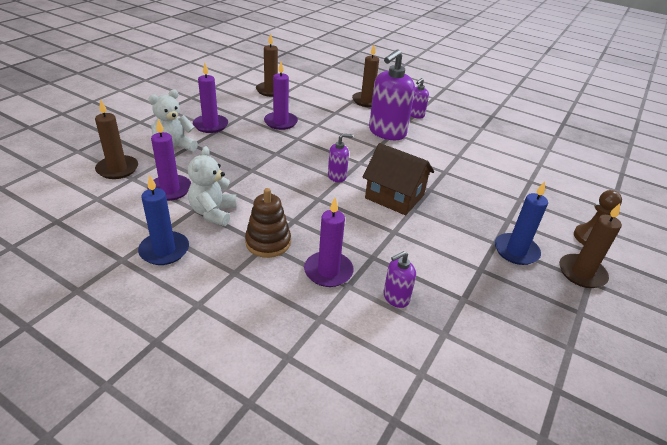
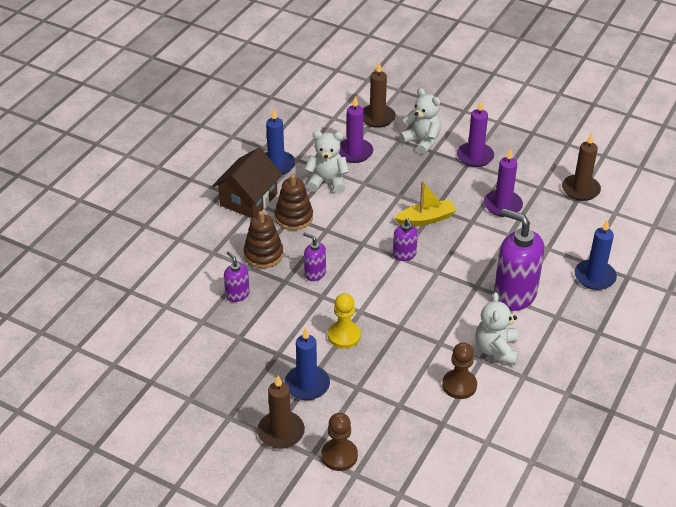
camera: 90 degrees right, 5 degrees up
purple candle [304,198,353,287] -> brown stacking toy [244,211,283,268]
brown candle [352,45,379,107] -> blue candle [575,219,617,290]
brown house [362,143,434,215] -> brown house moved to [212,148,283,218]
purple soap dispenser [410,78,429,118] -> purple soap dispenser moved to [303,232,326,281]
none -> yellow pawn [328,293,361,349]
none -> yellow boat [395,181,457,226]
none -> brown pawn [442,342,477,399]
none -> white teddy bear [475,292,519,365]

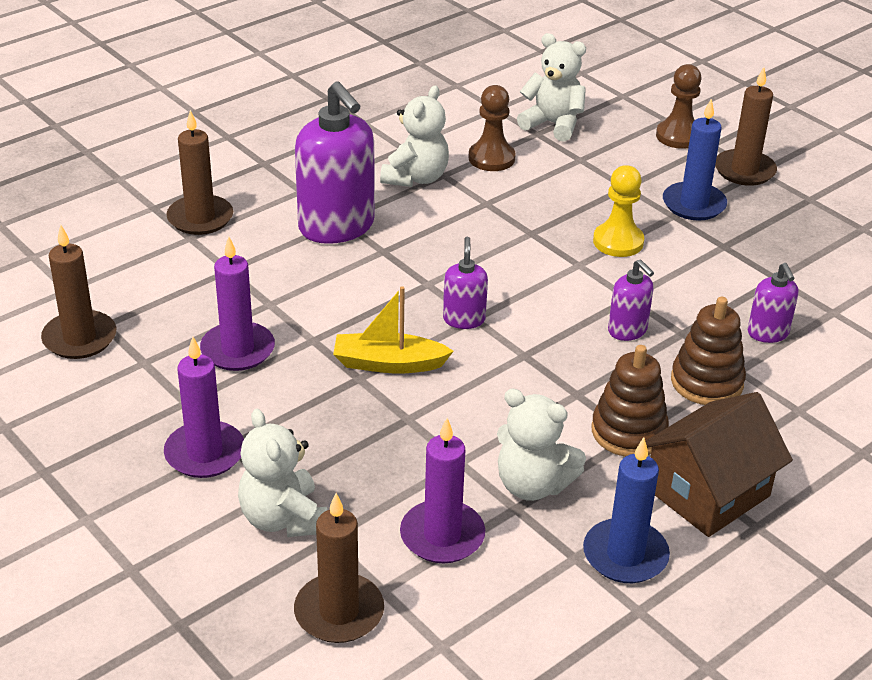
camera: 160 degrees left, 5 degrees down
blue candle [575,219,617,290] -> brown candle [167,110,233,235]
none -> white teddy bear [517,33,586,142]

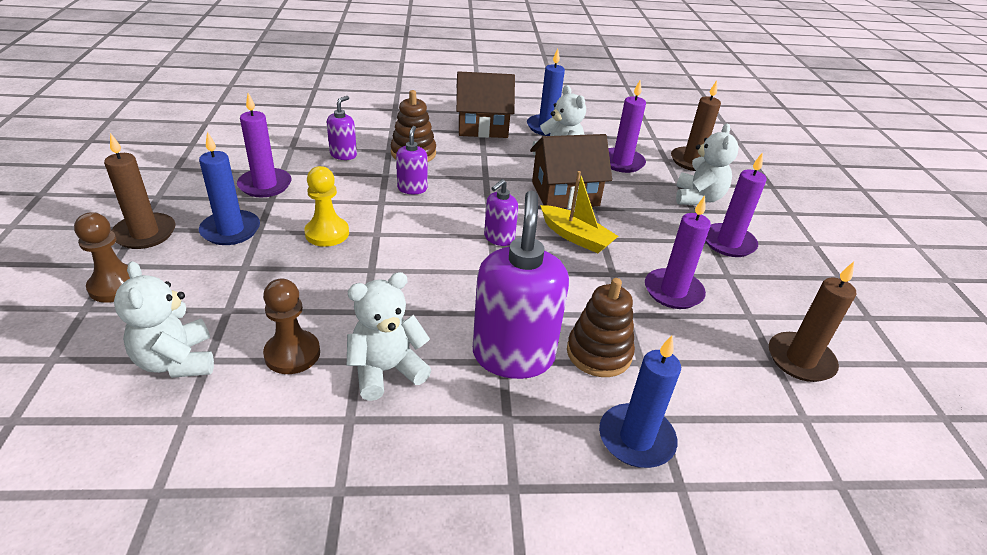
camera: 145 degrees left, 0 degrees up
brown candle [167,110,233,235] -> blue candle [599,335,681,468]
brown stacking toy [592,345,669,457] -> brown stacking toy moved to [567,278,635,377]
none -> purple candle [237,93,291,197]
none -> brown house [530,134,612,209]

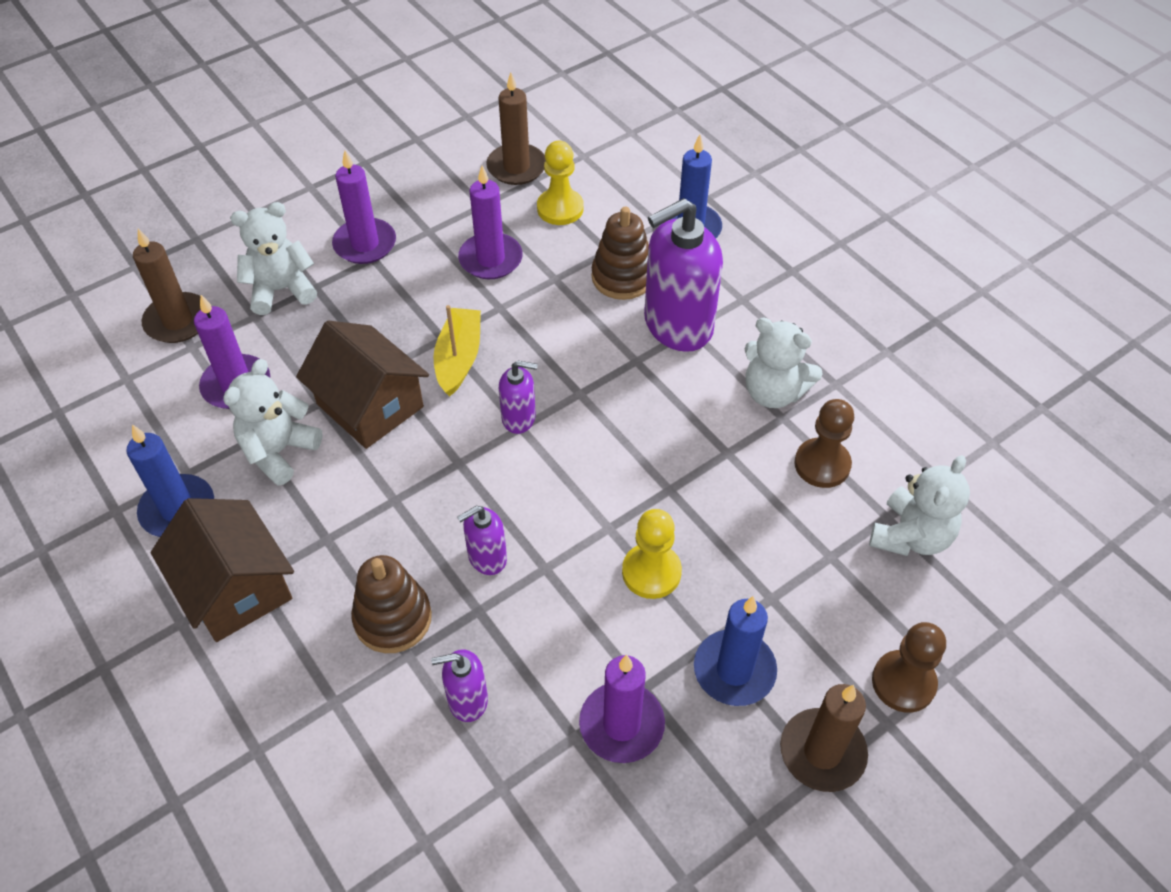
camera: 120 degrees left, 15 degrees up
none -> yellow pawn [537,141,584,225]

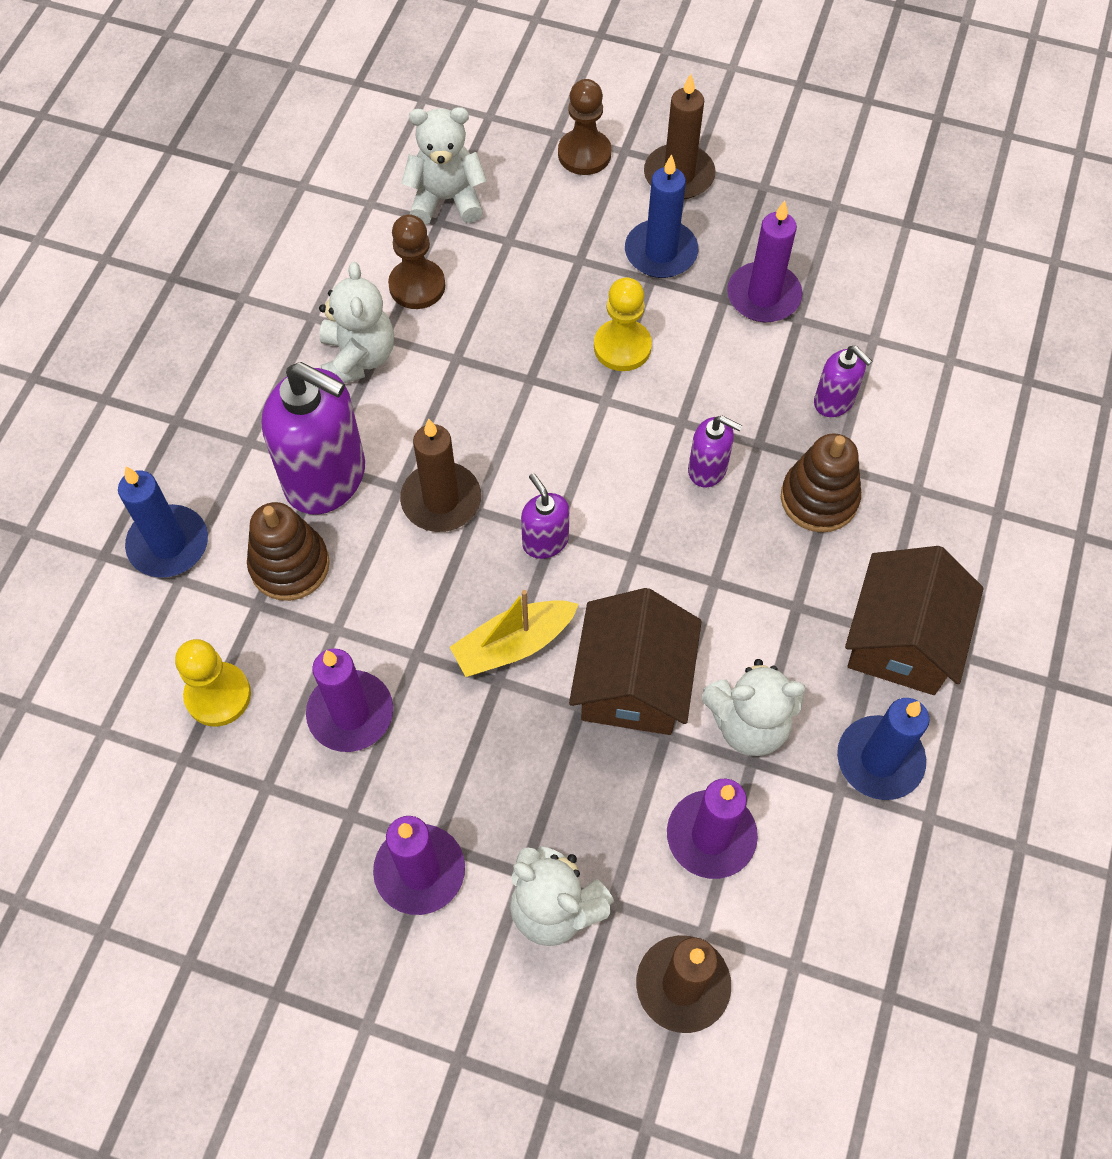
camera: 125 degrees left, 10 degrees up
brown candle [486,72,546,185] -> brown candle moved to [400,419,481,532]

